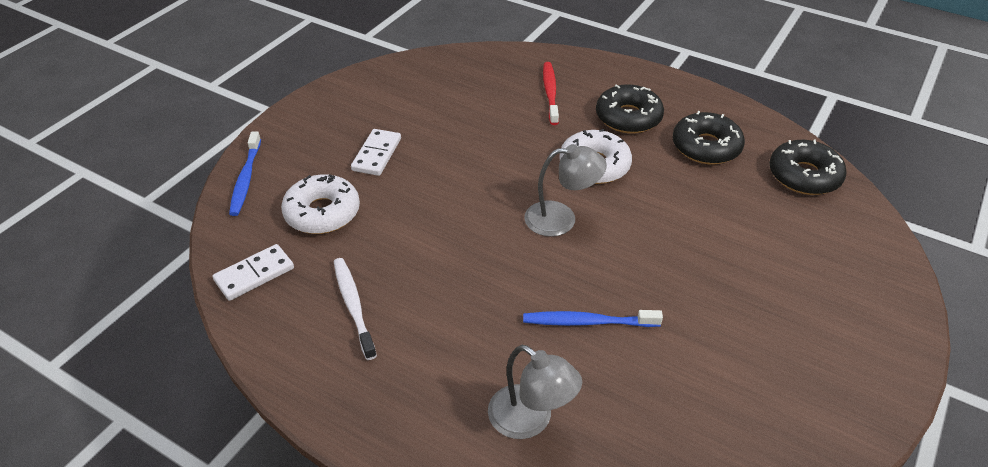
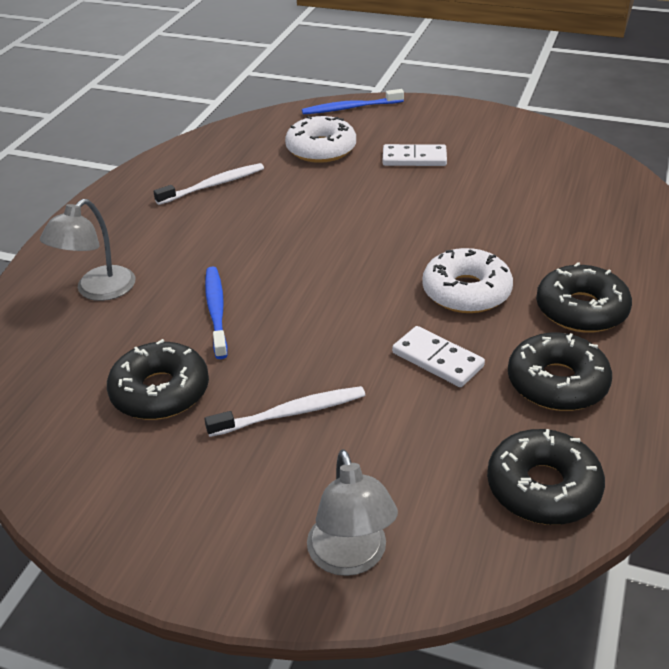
camera: 80 degrees right, 5 degrees down
white domino [213,244,294,301] -> white domino moved to [392,326,485,387]
grey lamp [524,144,607,237] -> grey lamp moved to [307,449,398,576]
red toothbrush [543,62,559,125] -> none
none -> black donut [107,339,209,420]
none -> white toothbrush [204,386,365,437]

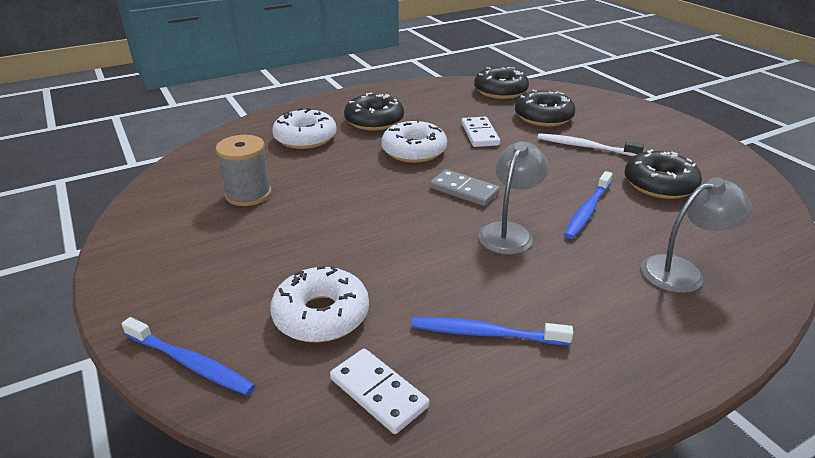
camera: 140 degrees left, 5 degrees down
white toothbrush [153,163,264,205] -> blue toothbrush [411,317,573,346]
grey lamp [307,449,398,576] -> grey lamp moved to [478,141,549,255]
white domino [383,144,447,166] -> white domino moved to [330,349,429,434]
black donut [508,333,612,411] -> black donut moved to [515,89,575,126]
none -> grey spool [216,135,271,206]
none -> white donut [272,108,337,149]
none -> grey domino [430,169,500,206]

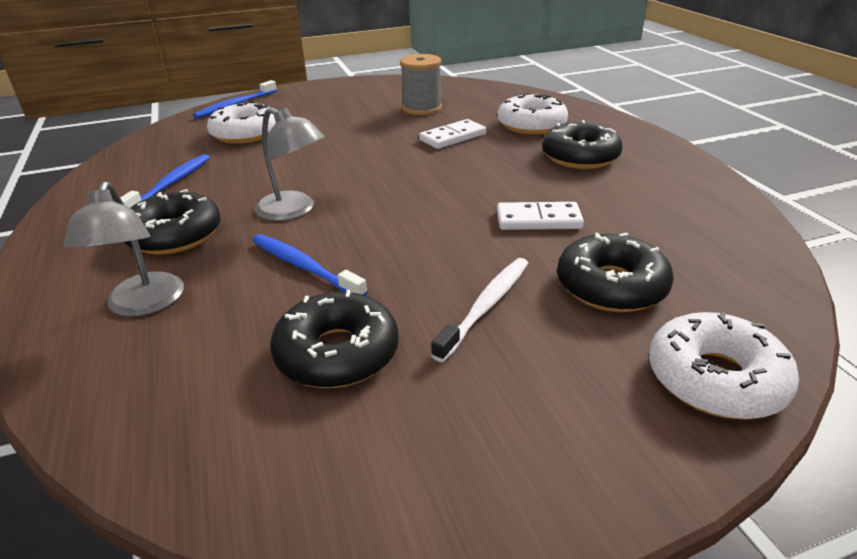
camera: 100 degrees right, 0 degrees up
white domino [330,349,429,434] -> white domino moved to [419,119,486,149]
white donut [381,119,447,163] -> white donut moved to [649,312,799,420]
grey domino [430,169,500,206] -> none
black donut [474,67,529,99] -> black donut moved to [124,189,221,255]

